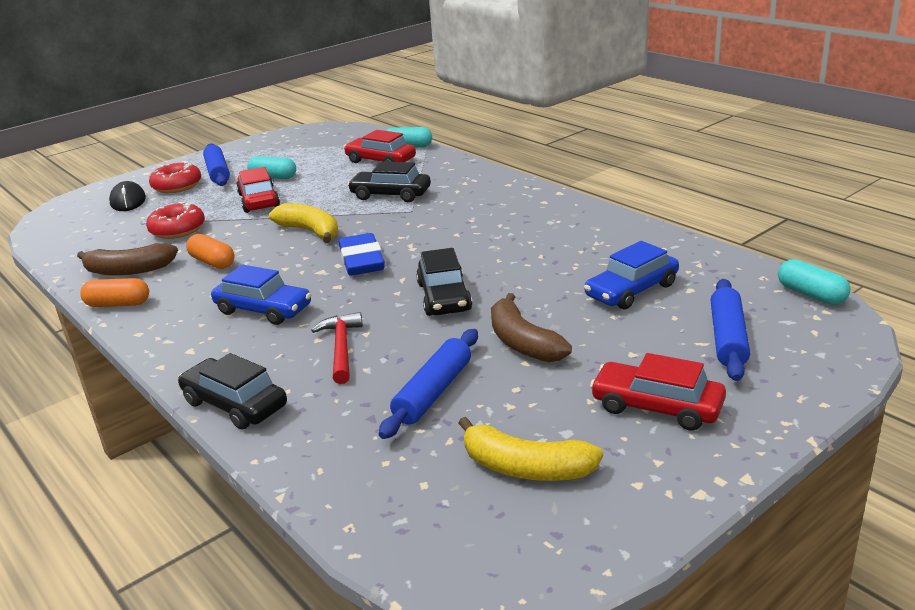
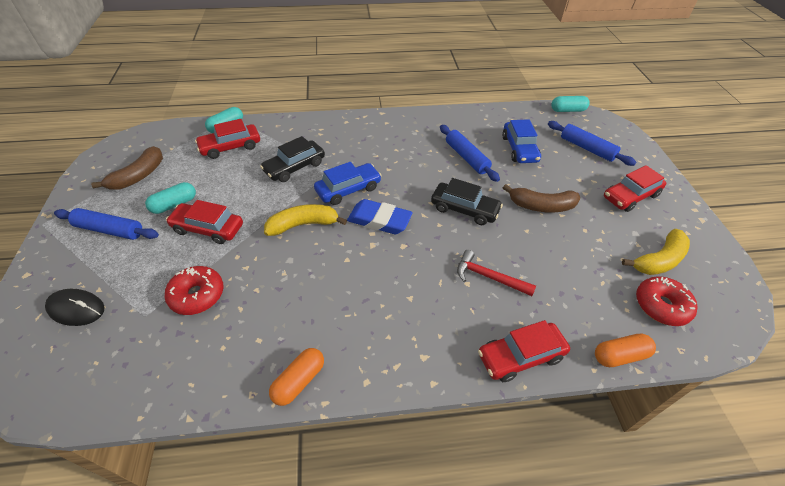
camera: 60 degrees left, 20 degrees up
brown banana [77,243,178,276] -> brown banana moved to [91,146,163,190]
red donut [149,161,201,193] -> red donut moved to [636,276,698,326]
black car [178,353,287,430] -> red car [478,320,570,382]
orange capsule [186,234,235,269] -> orange capsule moved to [595,334,656,367]
blue car [211,265,311,325] -> blue car moved to [314,162,382,205]
blue rolling pin [379,329,478,439] -> blue rolling pin moved to [440,125,500,182]

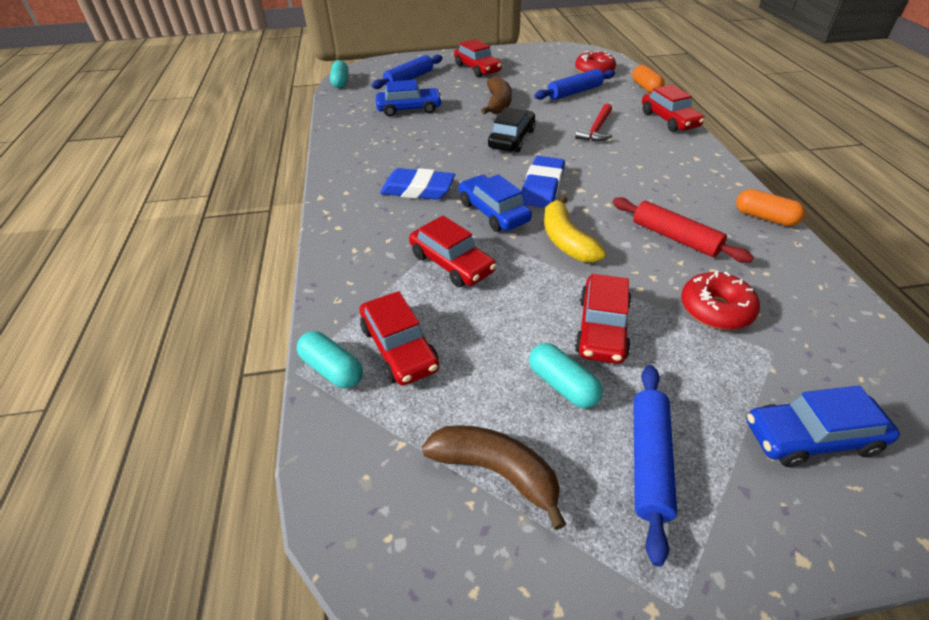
camera: 90 degrees left, 5 degrees down
black mouse [45,289,105,326] -> blue car [747,385,900,467]
black car [260,136,325,182] -> red car [409,215,496,287]
blue rolling pin [440,125,500,182] -> blue rolling pin moved to [534,69,615,100]
yellow banana [622,229,690,275] -> none
none -> blue eraser [380,168,455,200]
none -> red rolling pin [613,197,754,263]

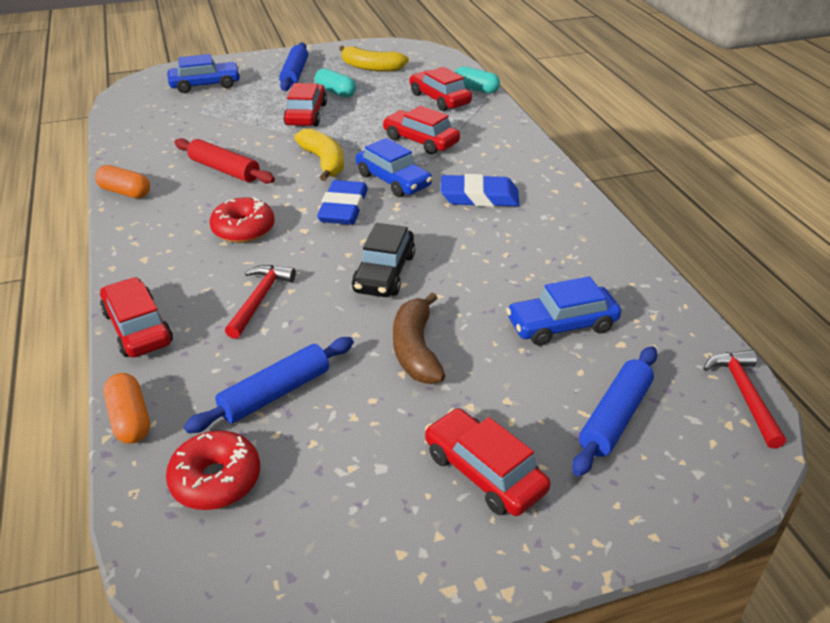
camera: 170 degrees right, 5 degrees down
turquoise capsule [330,60,349,88] -> red hammer [703,350,786,449]
brown banana [422,425,566,530] -> yellow banana [339,46,409,72]
red donut [681,271,760,330] -> red donut moved to [210,197,275,243]

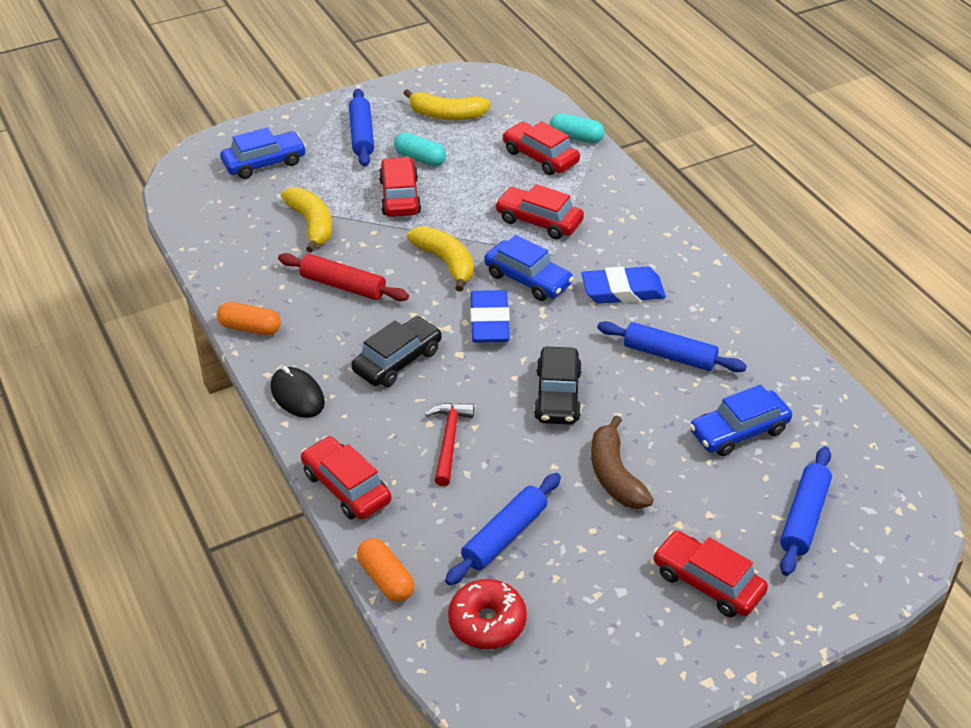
camera: 10 degrees left, 5 degrees up
red donut [210,197,275,243] -> black car [351,316,442,387]
red hammer [703,350,786,449] -> none
none -> black mouse [271,366,325,418]
none -> yellow banana [281,187,332,253]
none -> blue rolling pin [597,321,747,372]

